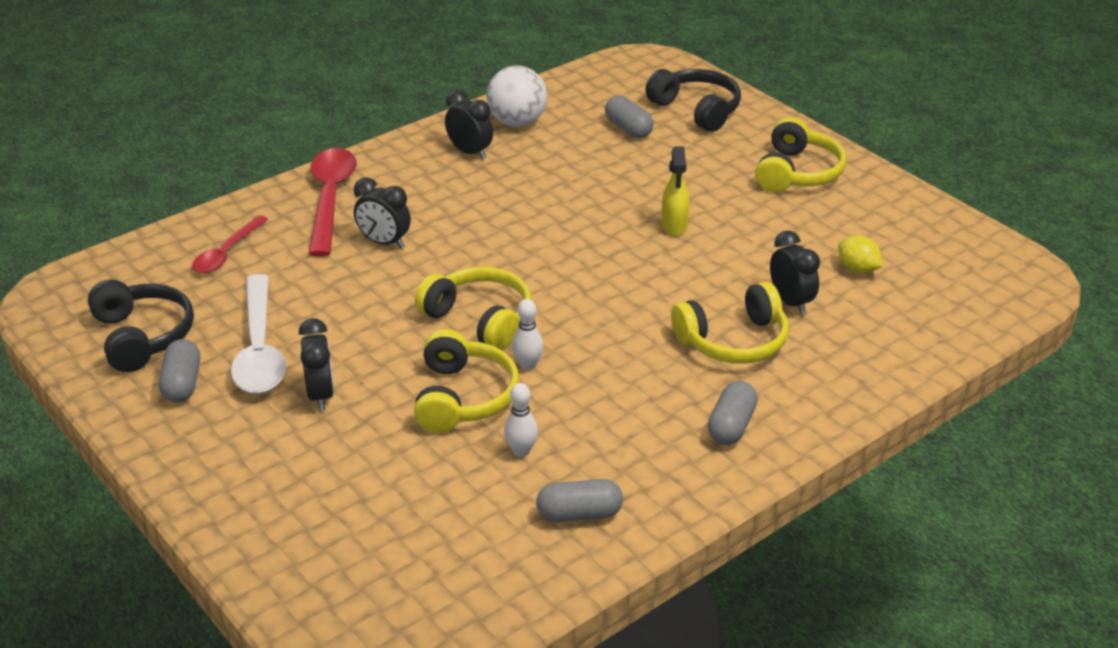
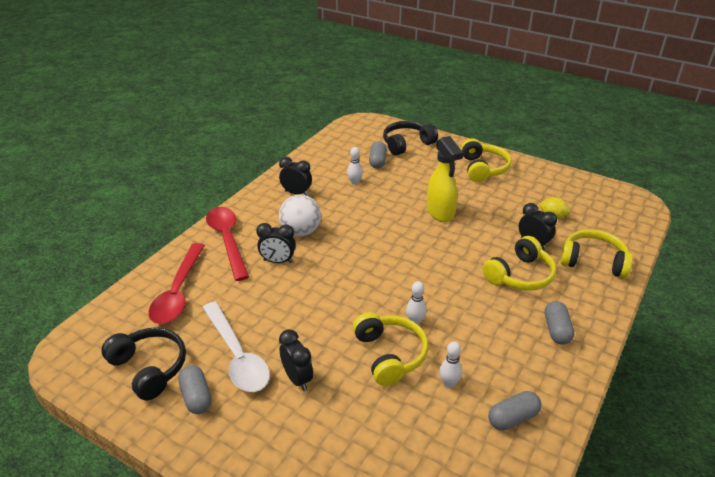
camera: 20 degrees left, 0 degrees up
red spoon [192,215,268,273] -> red spoon [149,243,205,324], size x1.64
yellow headphones [415,267,532,350] -> yellow headphones moved to [560,229,633,278]
white ball [486,66,547,127] -> white ball moved to [279,195,321,237]
grey capsule [605,96,654,138] -> grey capsule turned 60 degrees clockwise [369,142,387,168]
black headphones [645,69,741,132] -> black headphones turned 60 degrees counterclockwise [383,121,438,156]
yellow spray bottle [662,146,689,236] -> yellow spray bottle [427,136,463,222], size x1.57
none -> white bowling pin [347,147,363,185]

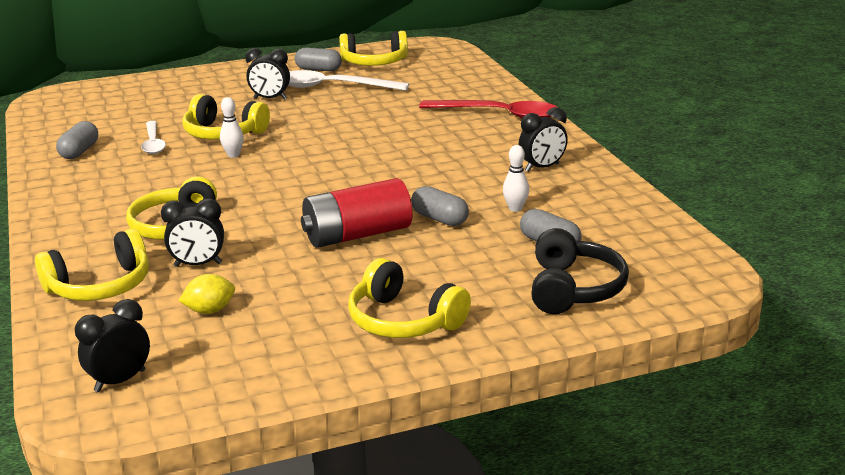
camera: 130 degrees right, 10 degrees down
black headphones [101,327,186,401] -> yellow headphones [339,31,408,66]
red spoon [149,243,205,324] -> none
black clock [256,223,296,263] -> black clock moved to [75,299,150,392]
white ball [279,195,321,237] -> none
yellow spray bottle [427,136,463,222] -> red battery [301,178,412,248]
white bowling pin [439,341,462,388] -> white spoon [141,121,166,154]
grey capsule [545,301,574,345] -> grey capsule moved to [411,186,469,226]

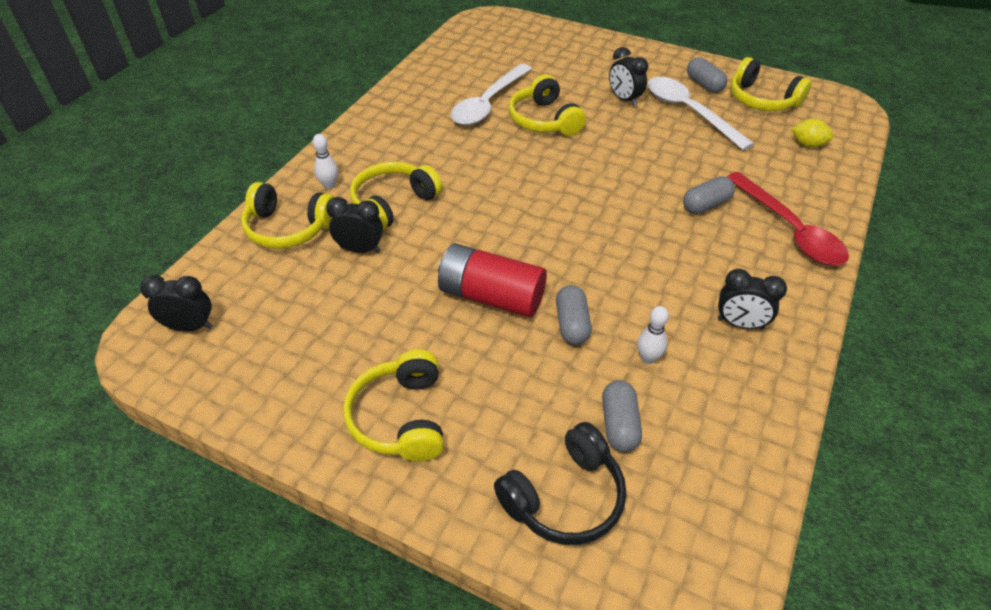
camera: 45 degrees right, 20 degrees up
grey capsule [56,121,98,159] -> grey capsule moved to [683,176,735,214]
white spoon [141,121,166,154] -> white spoon [451,64,532,125], size x1.64
black clock [161,198,224,267] -> black clock turned 150 degrees clockwise [326,197,383,253]
yellow lemon [179,274,235,314] -> yellow lemon moved to [791,119,833,148]
white bowling pin [220,97,244,158] -> white bowling pin moved to [313,134,338,189]

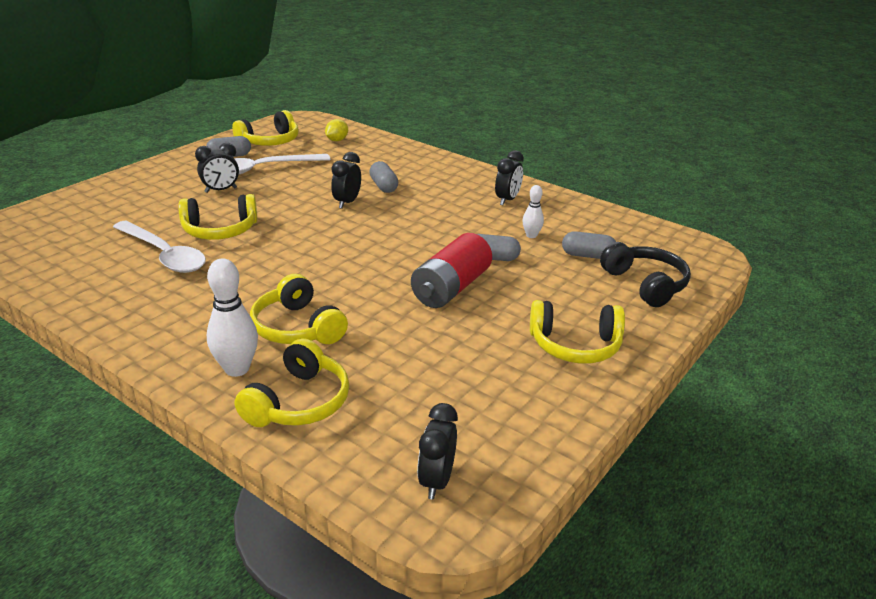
camera: 80 degrees left, 15 degrees down
white bowling pin [313,134,338,189] -> white bowling pin [207,258,258,377], size x1.74
black clock [326,197,383,253] -> black clock moved to [331,152,361,209]
red spoon [727,172,849,266] -> none

